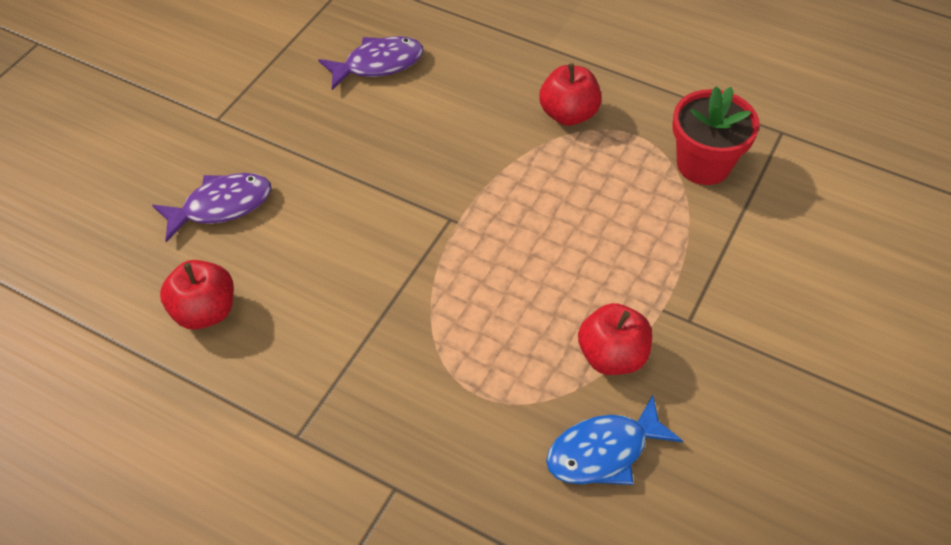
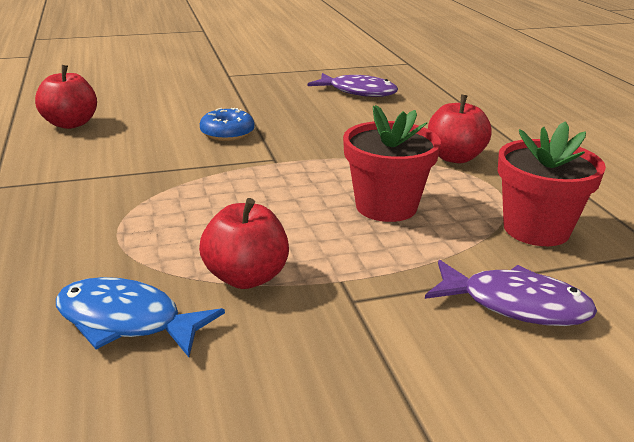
camera: 45 degrees right, 25 degrees down
purple fish [152,173,271,242] -> purple fish moved to [425,260,597,326]
none -> blue donut [200,108,255,141]
none -> red flower pot [343,105,441,222]

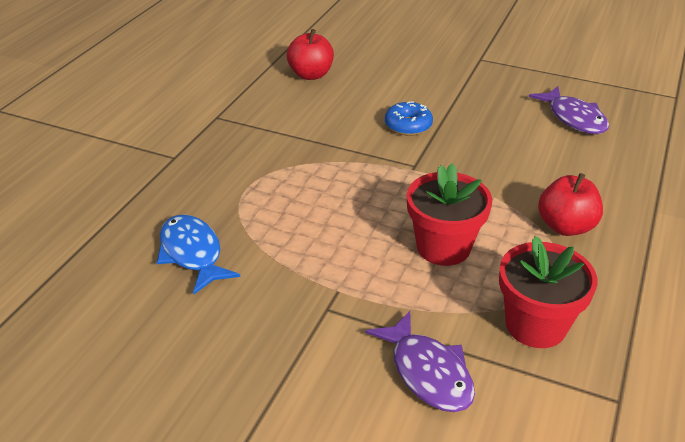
camera: 40 degrees right, 10 degrees up
red apple [199,198,289,289] -> none

